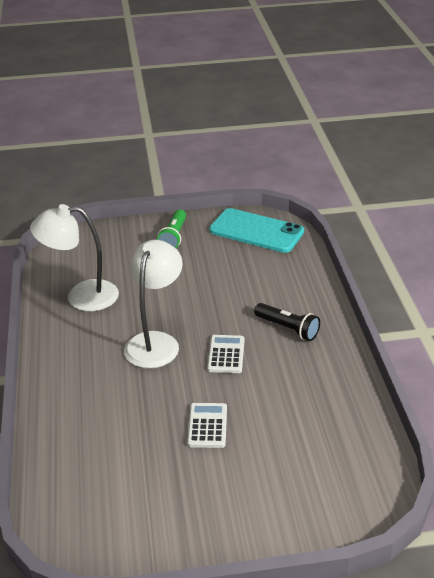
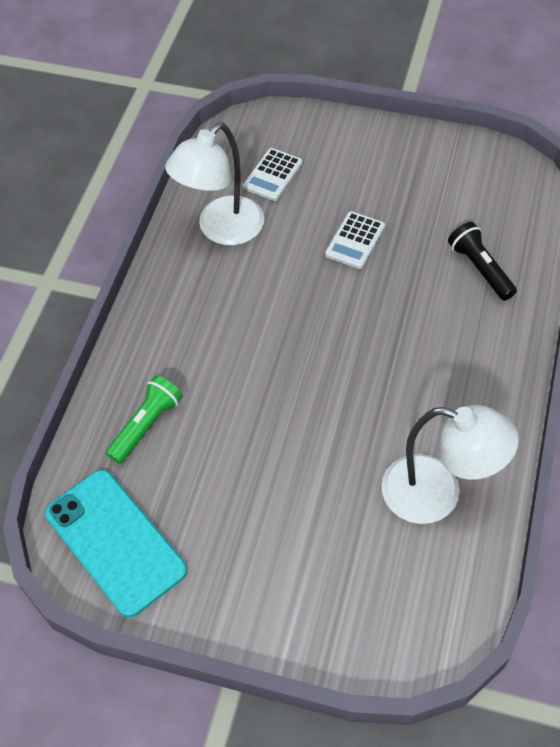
camera: 155 degrees left, 20 degrees up
white lamp [124,240,183,368] -> white lamp moved to [165,123,264,245]
green flashlight [157,210,186,248] -> green flashlight moved to [106,375,182,464]
white calculator [207,335,244,373] -> white calculator moved to [243,148,303,201]
black flashlight [254,303,320,341] -> black flashlight moved to [448,222,517,301]

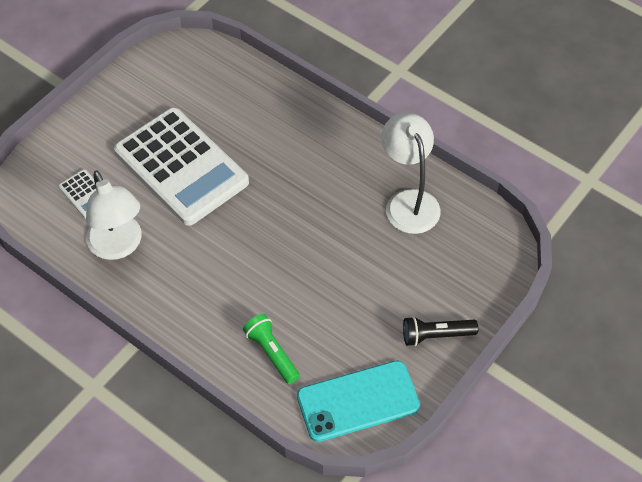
camera: 70 degrees left, 0 degrees up
white calculator [325,211,385,269] -> white calculator [114,107,249,226], size x2.49
white lamp [381,405,519,524] -> white lamp turned 60 degrees counterclockwise [381,112,440,234]
black flashlight [448,222,517,301] -> black flashlight moved to [403,316,478,346]

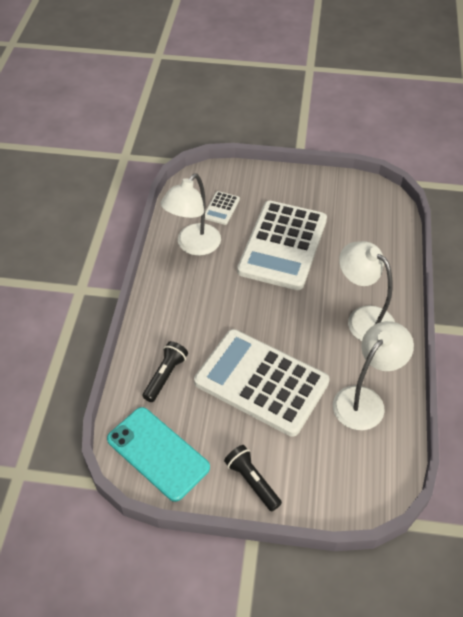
camera: 60 degrees right, 5 degrees down
green flashlight [243,314,300,384] -> black flashlight [142,341,188,402]
none -> white calculator [194,329,330,437]
none -> white lamp [339,241,395,341]

